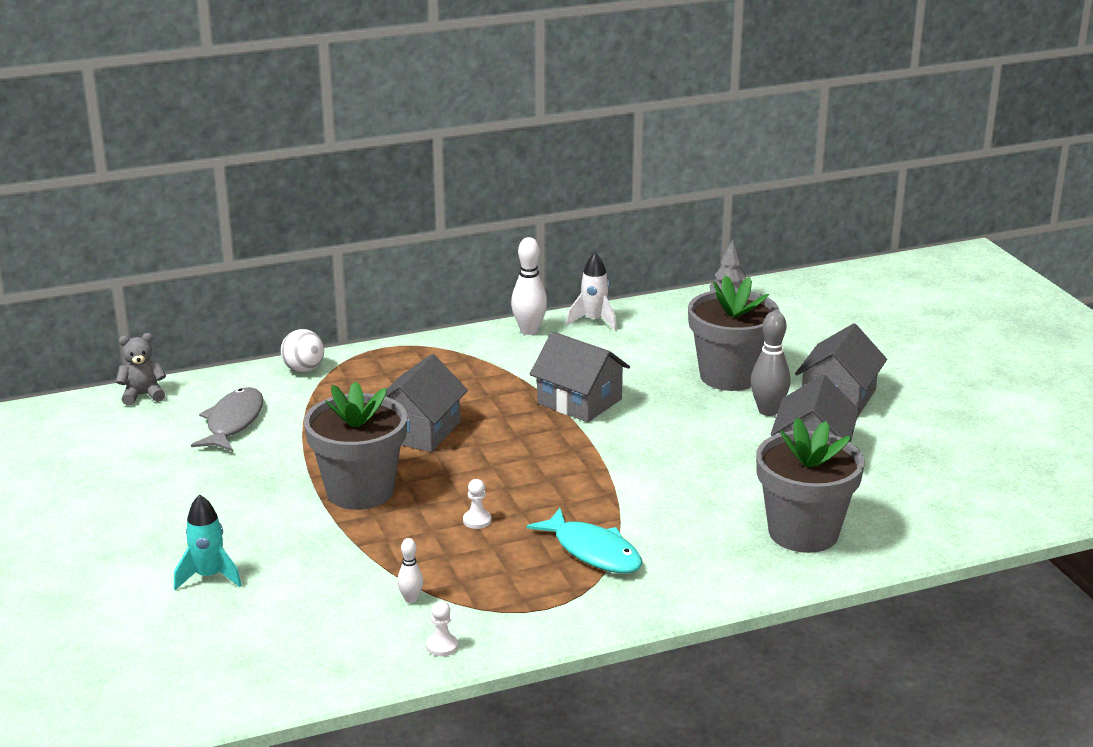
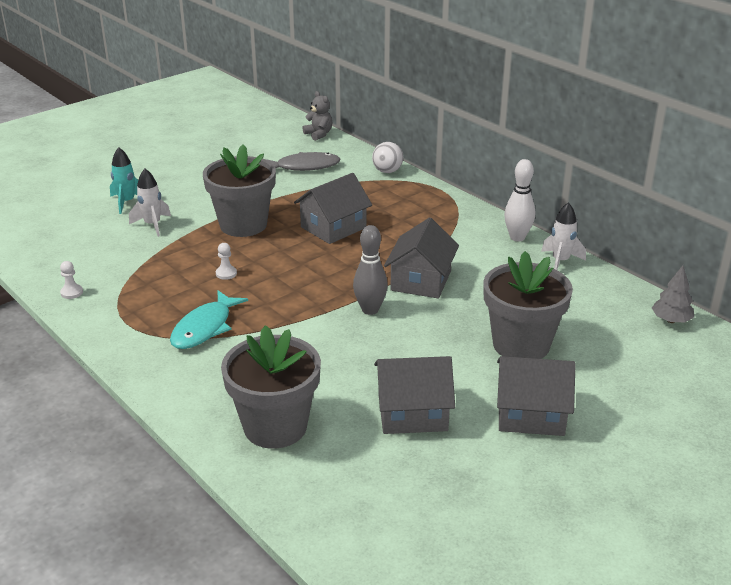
camera: 70 degrees right, 5 degrees up
grey house [386,354,468,452] -> grey house turned 45 degrees counterclockwise [294,173,372,244]
white bowling pin [397,538,423,603] -> none
grey bowling pin [751,311,790,416] -> grey bowling pin moved to [353,225,388,315]
none -> white rocket [129,169,171,237]

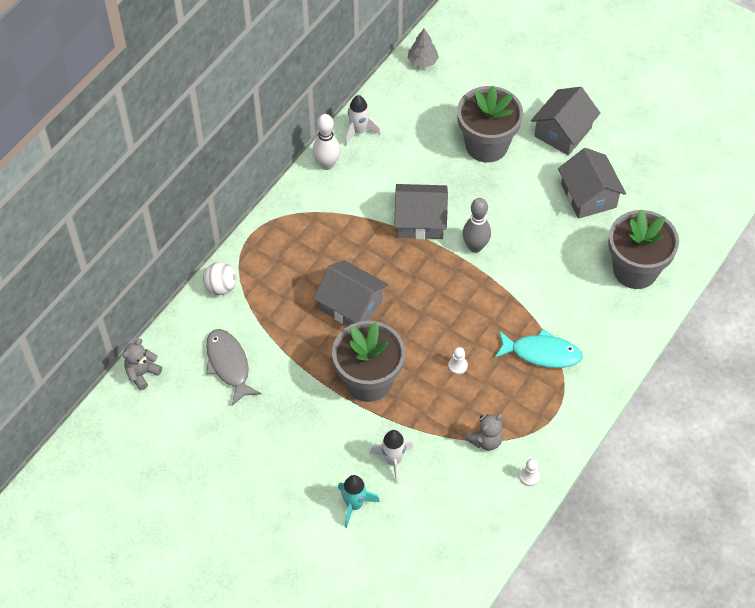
camera: 105 degrees left, 25 degrees up
grey house [497,356,576,436] -> grey house turned 45 degrees clockwise [531,87,600,155]
none -> grey teddy bear [465,414,503,450]

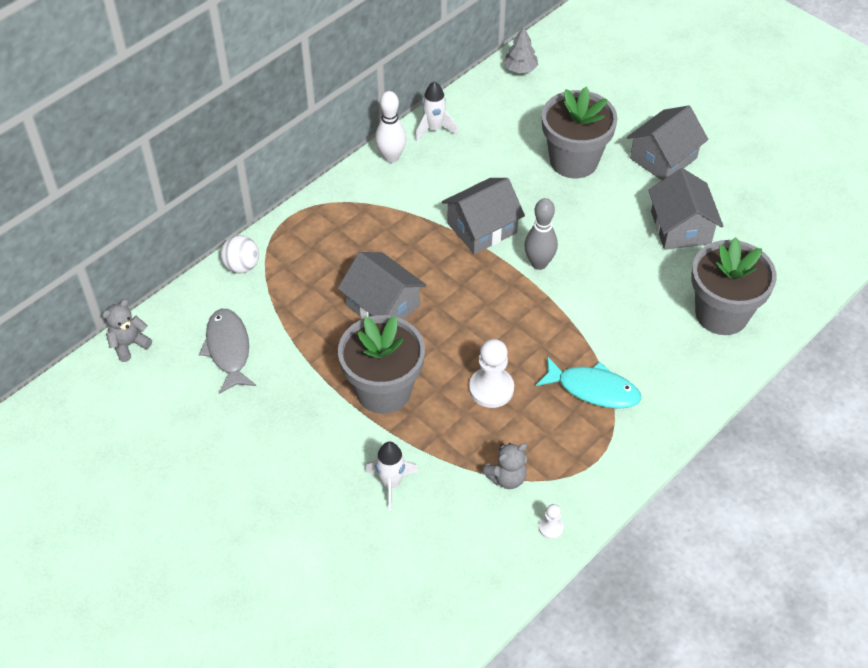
camera: 10 degrees right, 5 degrees down
turquoise rocket [338,475,380,528] -> none
grey house [394,184,448,239] -> grey house turned 45 degrees counterclockwise [442,178,525,254]
white pawn [448,347,468,375] -> white pawn [469,339,514,408], size x1.96

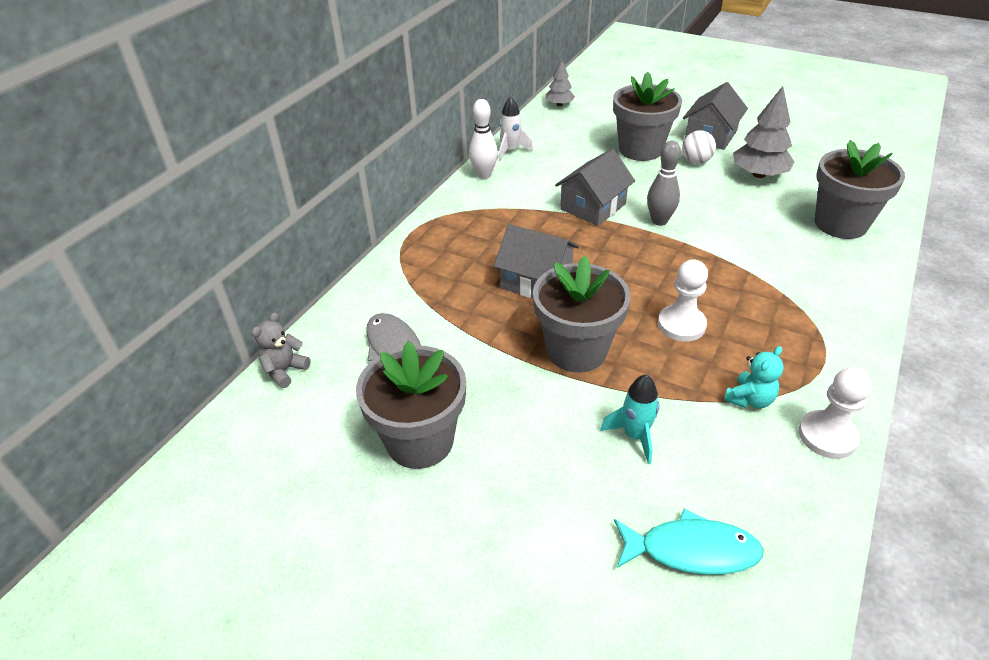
camera: 15 degrees left, 10 degrees down
white ball [221,235,259,273] -> white ball moved to [682,130,716,164]
white rocket [365,442,418,511] -> turquoise rocket [600,374,659,464]
grey teddy bear [482,443,527,489] -> turquoise teddy bear [724,346,784,408]
turquoise fish [536,356,641,409] -> turquoise fish moved to [614,509,764,575]
white pawn [539,504,564,539] -> white pawn [799,367,872,459], size x1.96
grey house [648,168,723,250] -> grey tree [733,86,795,178]
none -> grey flower pot [356,341,466,469]

